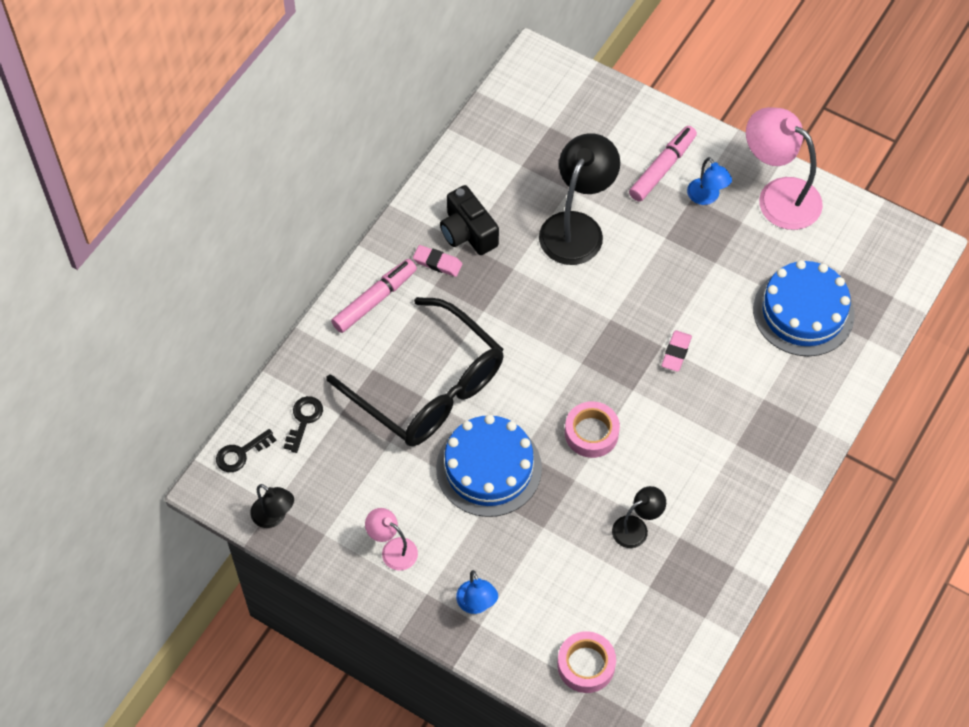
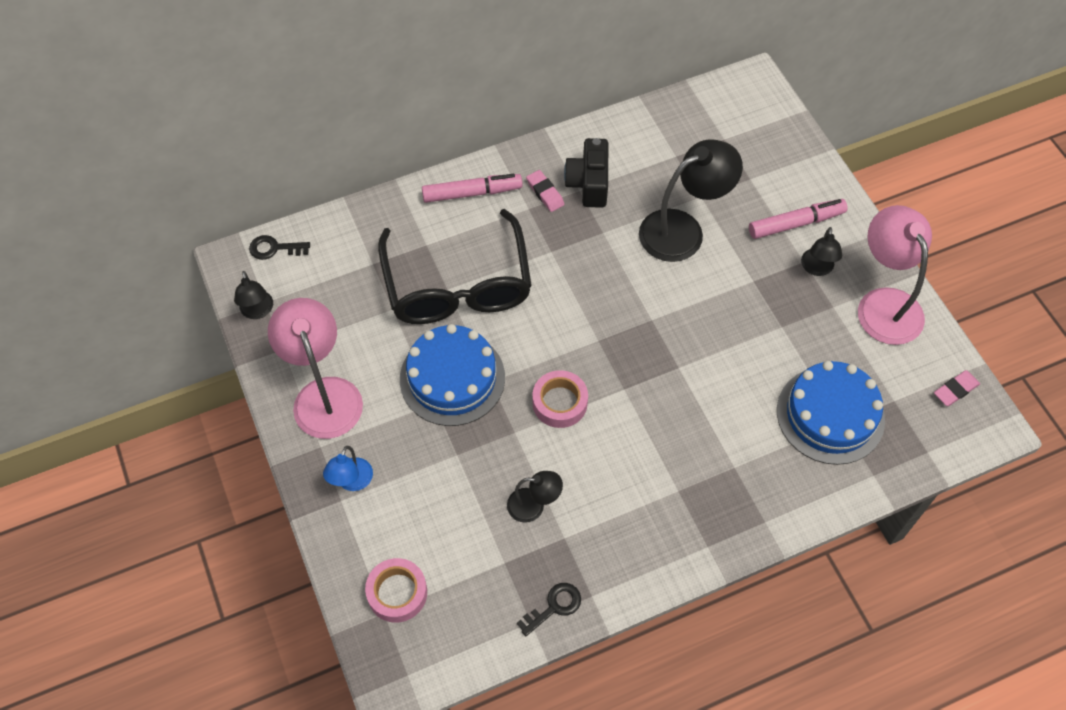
camera: 35 degrees right, 0 degrees up
black key [283,396,323,453] -> black key moved to [517,583,581,637]
pink lamp [365,508,418,571] -> pink lamp [268,298,363,439], size x1.95
pink eraser [661,330,692,372] -> pink eraser moved to [934,370,980,406]
blue lamp [687,157,732,205] -> black lamp [801,227,842,276]

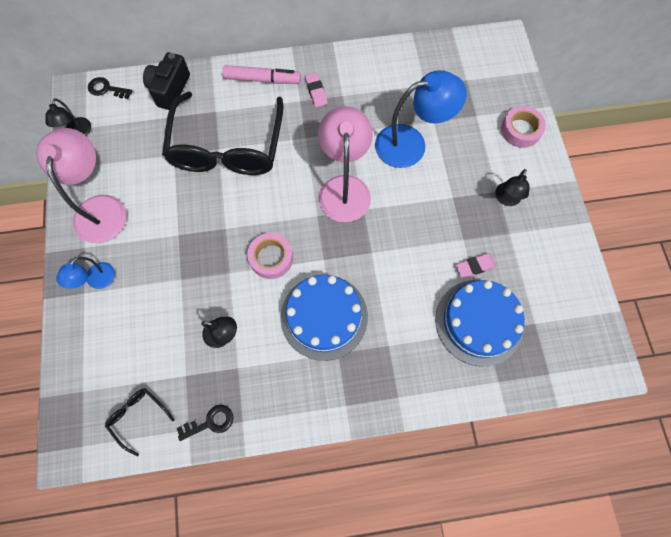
camera: 15 degrees right, 10 degrees up
pink tape [365,558,427,623] -> pink tape moved to [501,106,546,148]
blue cake [400,324,505,426] -> blue cake moved to [280,275,368,361]
black camera [564,138,608,208] -> black camera moved to [143,52,190,110]
black lamp [639,139,743,262] -> blue lamp [375,70,467,168]
pink marker [749,199,848,239] -> none
pink lamp [858,205,932,345] -> pink lamp moved to [318,106,373,222]
pink eraser [934,370,980,406] -> pink eraser moved to [456,253,496,278]
none -> black glasses [105,388,175,456]

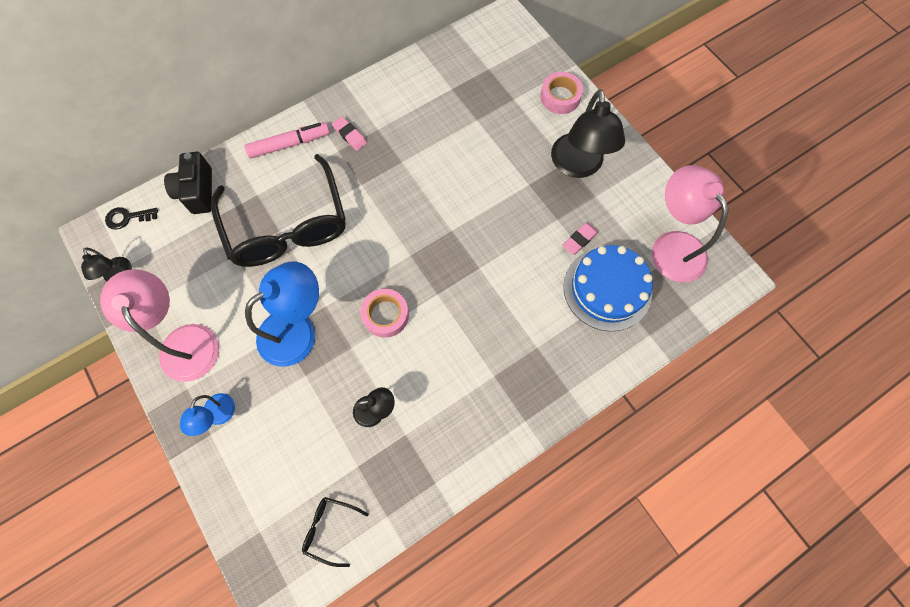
camera: 25 degrees left, 0 degrees up
black key [177,405,233,441] -> none
blue cake [280,275,368,361] -> none
pink lamp [318,106,373,222] -> pink lamp moved to [652,165,728,282]
blue lamp [375,70,467,168] -> blue lamp moved to [245,261,319,367]
black lamp [495,169,530,206] -> black lamp [551,89,625,178], size x1.95

